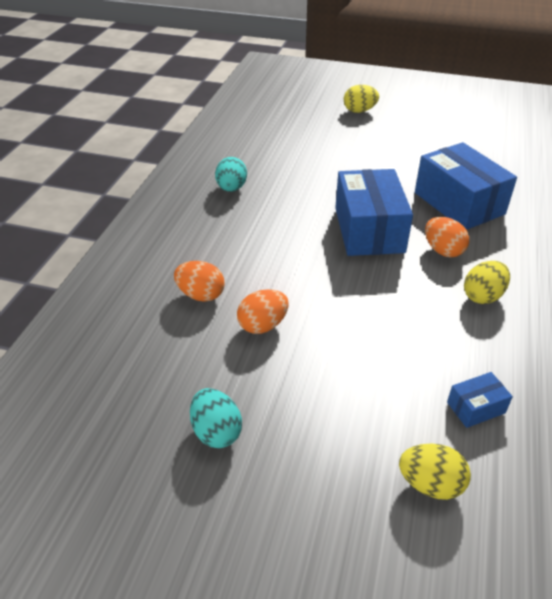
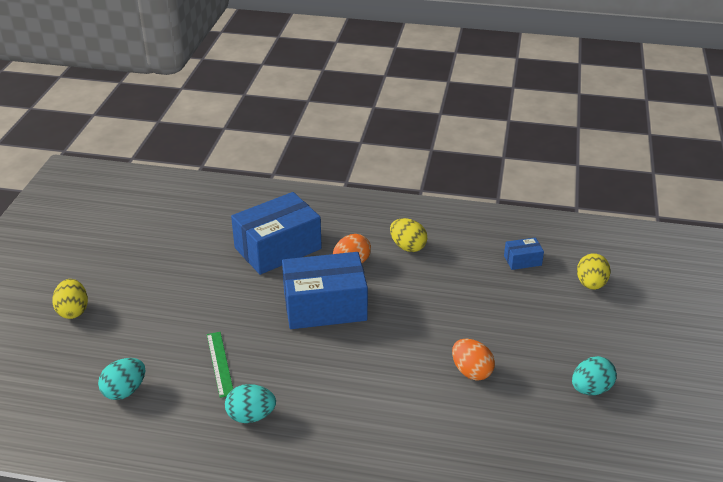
camera: 95 degrees left, 5 degrees down
orange egg [174,261,224,302] -> none
blue box [447,372,513,428] -> blue box turned 75 degrees counterclockwise [504,237,544,270]
none -> turquoise egg [98,358,145,400]
none -> green ruler [207,332,233,398]

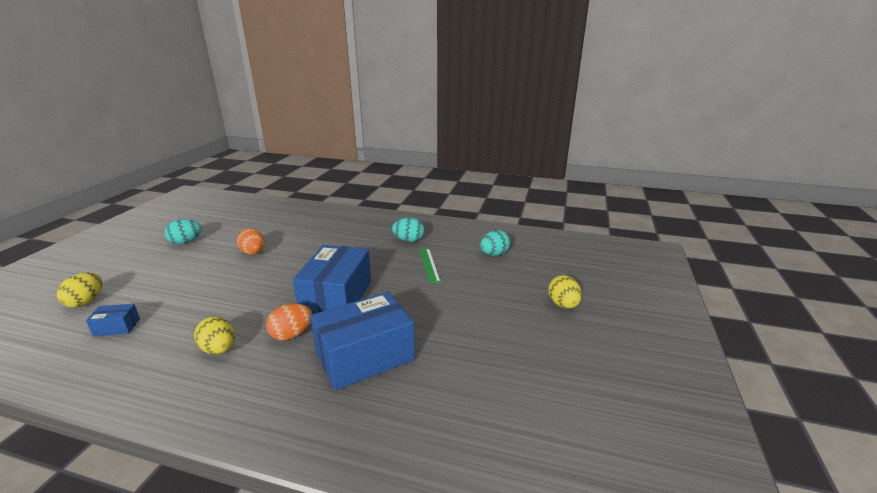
camera: 175 degrees left, 10 degrees down
blue box [282,252,368,329] -> blue box turned 75 degrees counterclockwise [293,245,371,314]

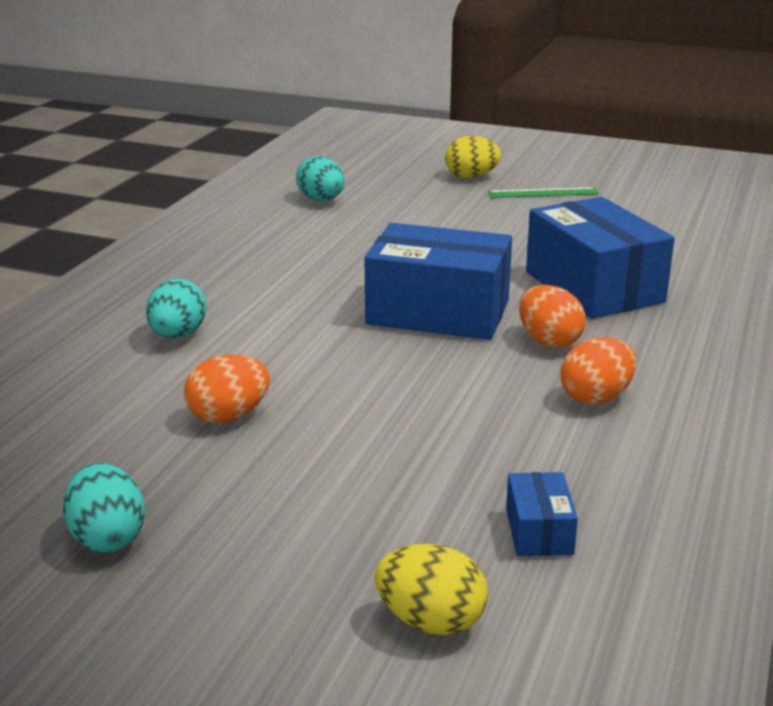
camera: 85 degrees left, 0 degrees up
yellow egg [194,316,235,355] -> orange egg [561,337,636,405]
turquoise egg [392,218,425,242] -> turquoise egg moved to [146,279,206,339]
green ruler [419,248,441,283] -> green ruler moved to [488,187,599,198]

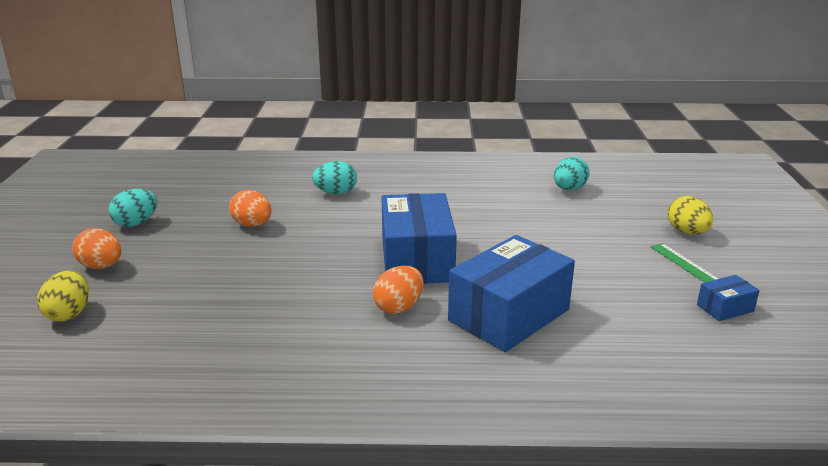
camera: 70 degrees right, 0 degrees up
blue box [506,472,578,556] -> blue box moved to [697,275,760,321]
orange egg [561,337,636,405] -> orange egg moved to [72,228,121,269]

